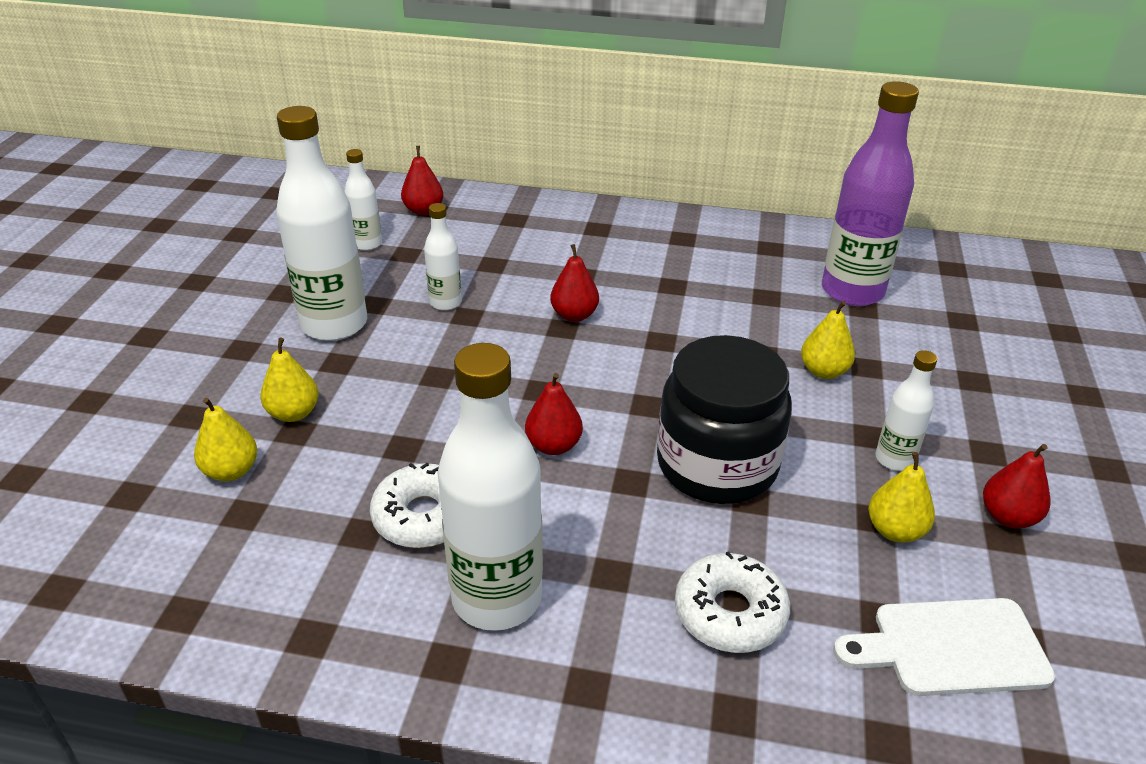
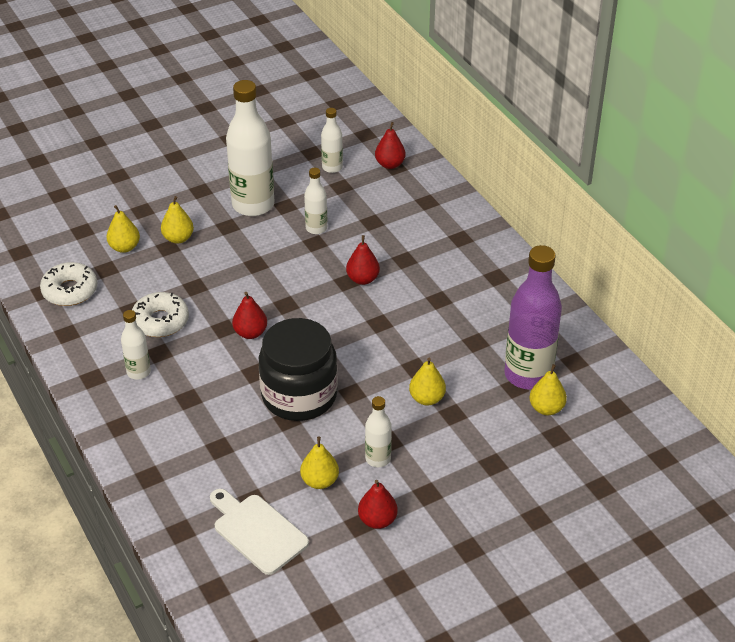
camera: 50 degrees right, 5 degrees up
white bottle [437,343,543,631] -> white bottle [121,310,151,380], size x0.50
white donut [675,551,790,653] -> white donut moved to [40,262,98,306]
none -> yellow pear [529,364,567,415]

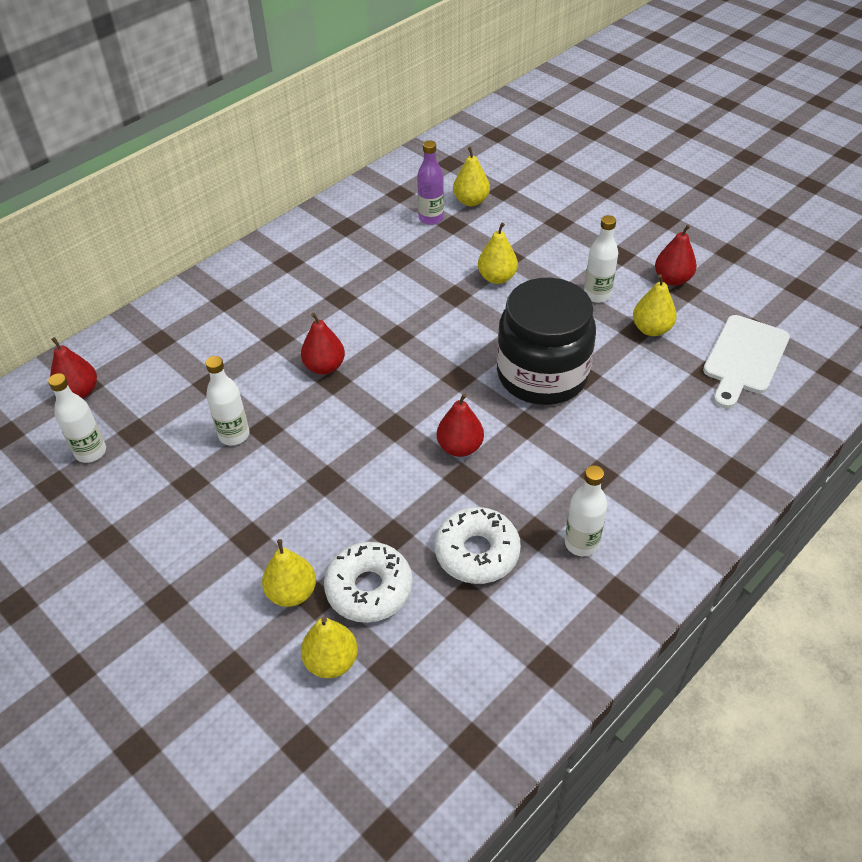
camera: 105 degrees left, 5 degrees up
white donut [40,262,98,306] -> white donut moved to [324,542,413,623]
white bottle [226,80,274,216] -> none
purple bottle [504,245,562,390] -> purple bottle [417,140,444,225], size x0.50

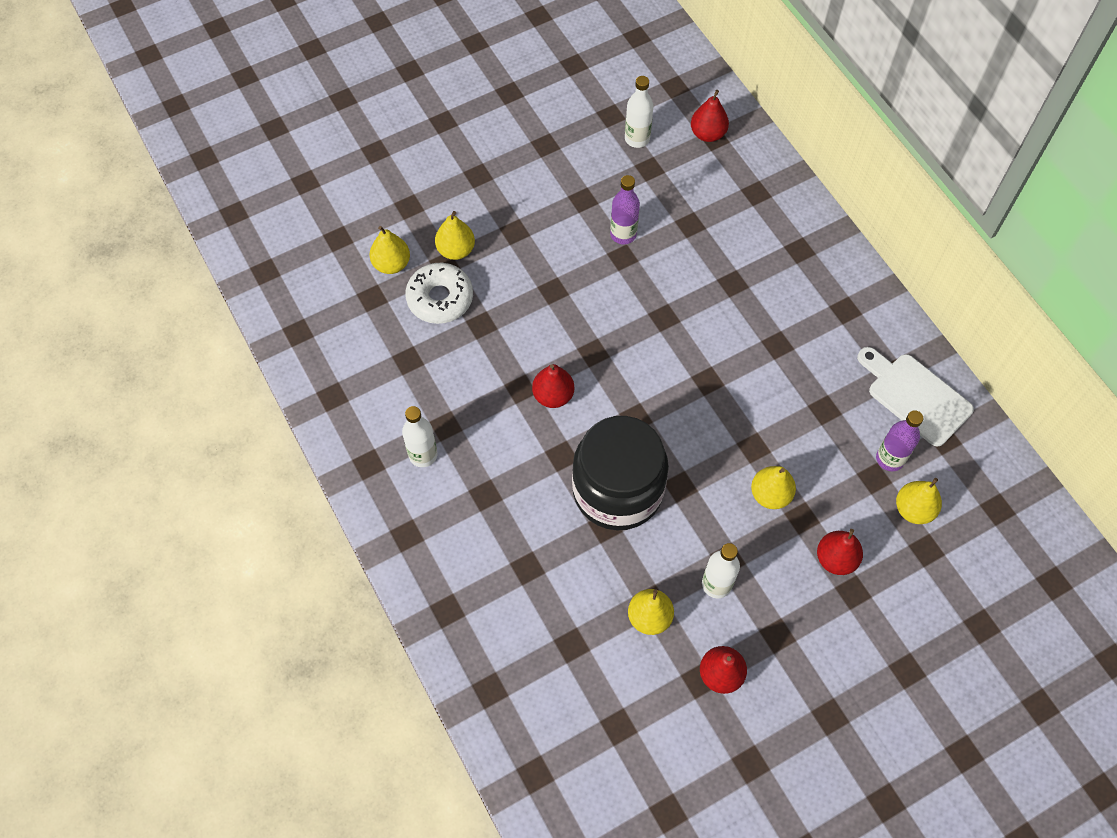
camera: 105 degrees right, 15 degrees up
white bottle [206,356,250,445] -> purple bottle [610,175,640,244]
red pear [301,313,345,375] -> red pear moved to [817,529,863,575]
white donut [435,507,521,584] -> none
white cutting board [703,315,790,409] -> white cutting board moved to [857,347,974,447]

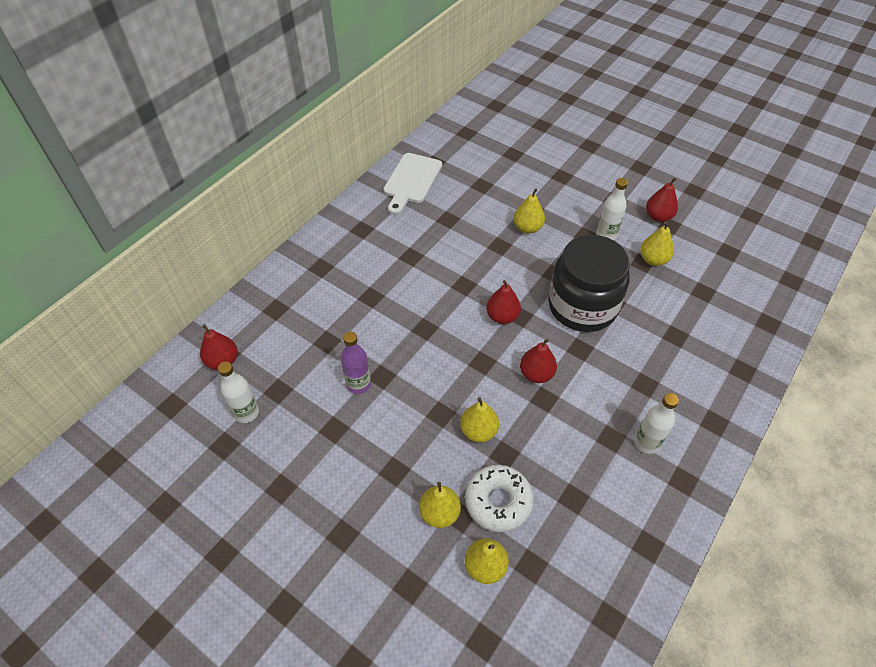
camera: 115 degrees left, 10 degrees down
red pear [817,529,863,575] -> red pear moved to [486,280,521,324]
purple bottle [876,410,923,471] -> none
yellow pear [896,478,942,524] -> yellow pear moved to [460,397,499,442]

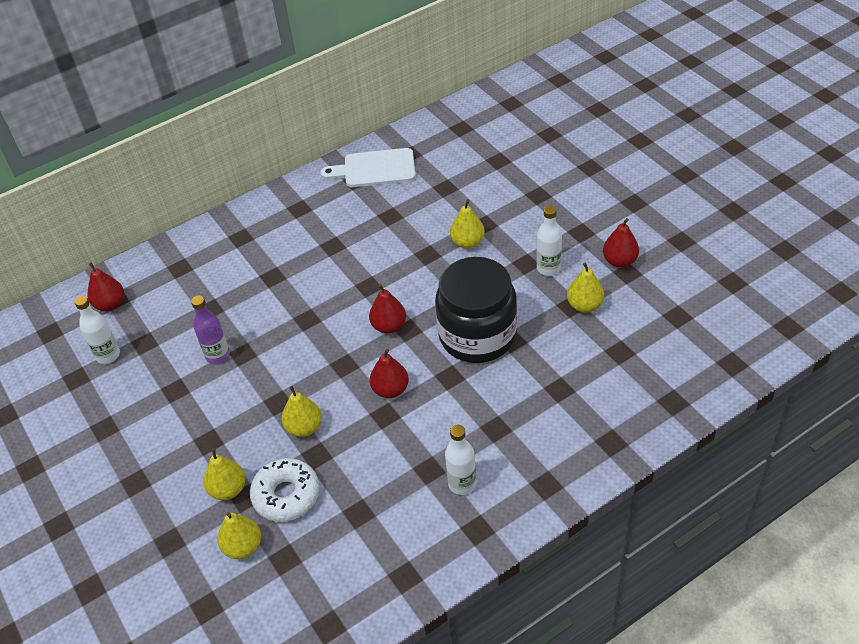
camera: 25 degrees right, 5 degrees down
white cutting board [383,153,442,215] -> white cutting board turned 45 degrees clockwise [320,148,416,187]

